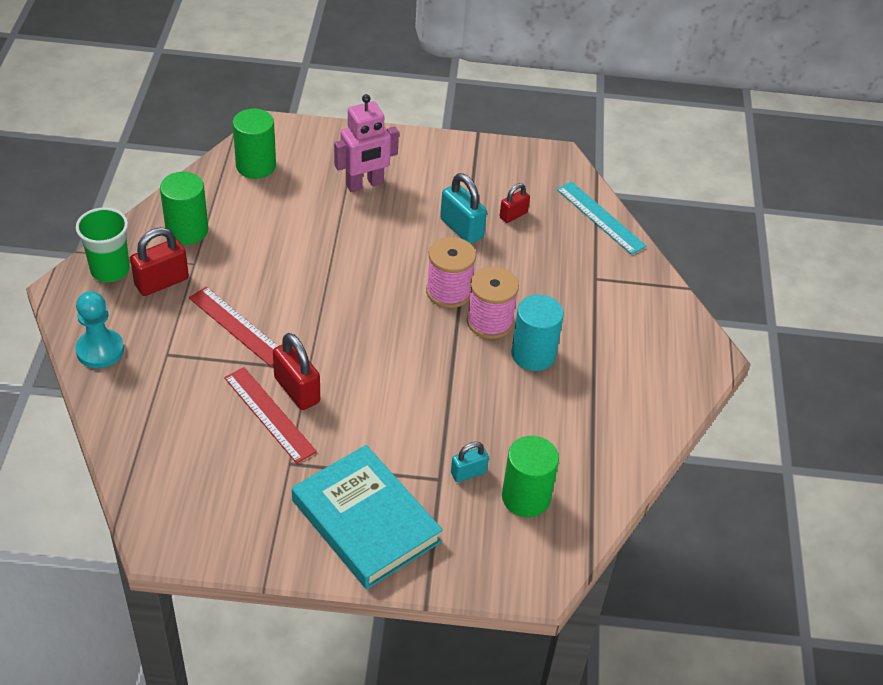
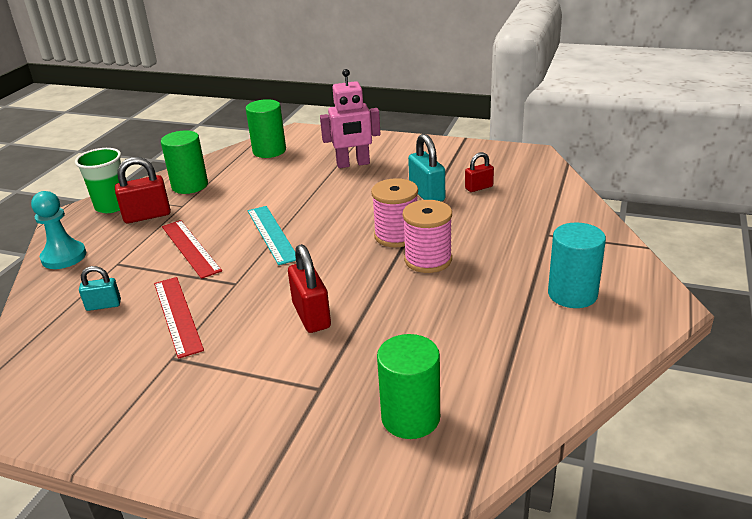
camera: 20 degrees right, 15 degrees down
red padlock [273,333,320,410] -> red padlock moved to [288,244,331,333]
turquoise book [292,445,443,589] -> none
turquoise padlock [451,442,489,482] -> turquoise padlock moved to [79,266,121,311]
turquoise cylinder [511,295,564,371] -> turquoise cylinder moved to [548,223,606,308]
turquoise ruler [556,181,647,255] -> turquoise ruler moved to [248,206,296,265]

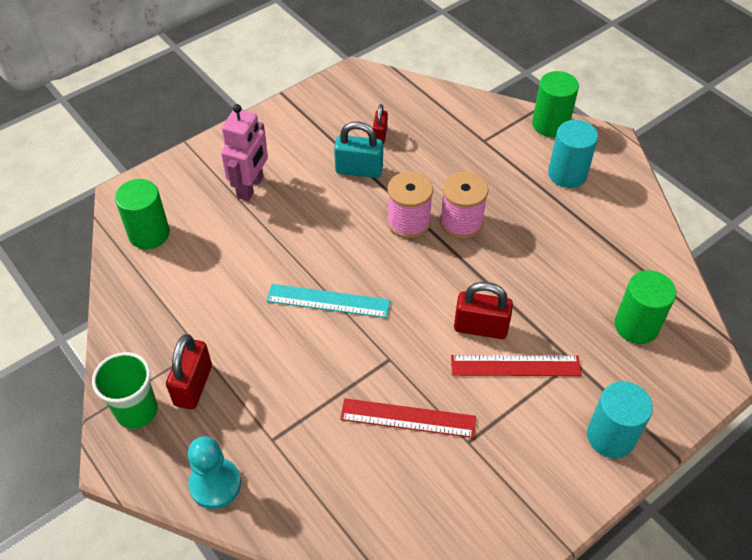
camera: 60 degrees left, 20 degrees up
turquoise padlock [79,266,121,311] -> none
green cylinder [161,131,208,194] -> green cylinder moved to [532,71,579,137]
red ruler [162,220,222,279] -> red ruler moved to [451,355,582,376]
none -> turquoise cylinder [587,381,653,458]

